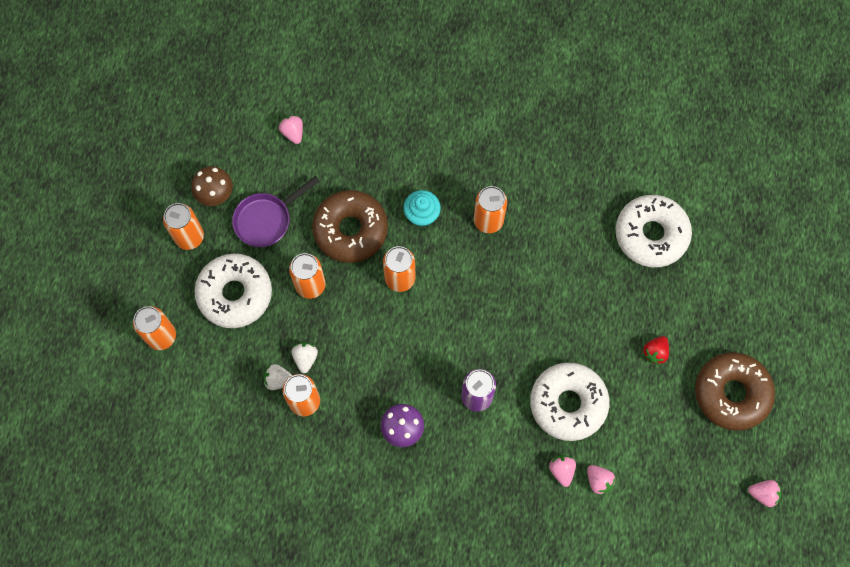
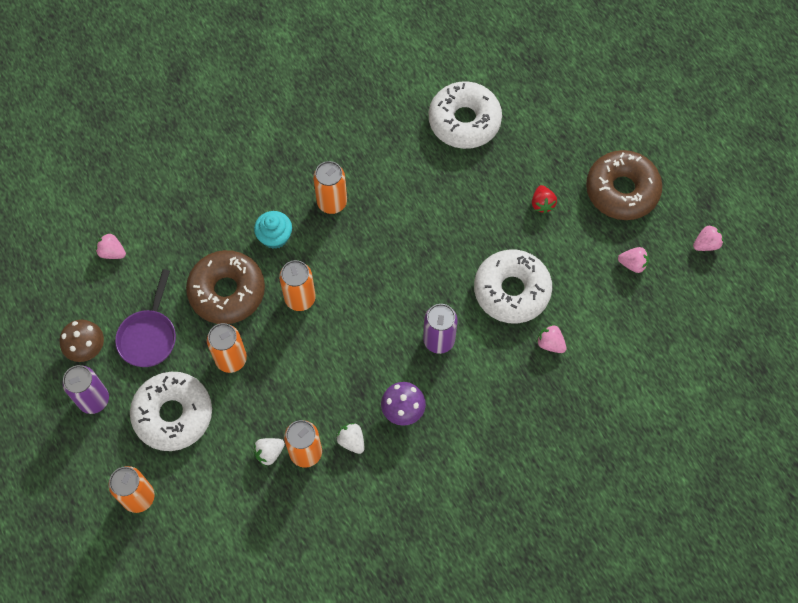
camera: 40 degrees left, 5 degrees down
orange can [163,203,204,250] -> purple can [62,365,109,414]
white strawberry [292,342,318,373] -> white strawberry moved to [336,423,364,454]
pink strawberry [587,465,615,495] -> pink strawberry moved to [618,247,649,273]

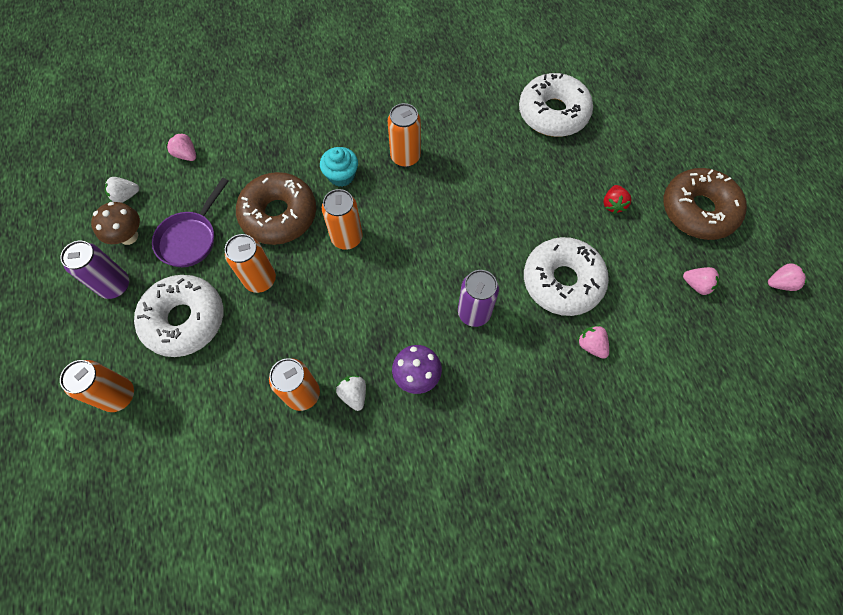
camera: 15 degrees right, 0 degrees up
white strawberry [253,438,285,466] -> white strawberry moved to [105,177,139,203]

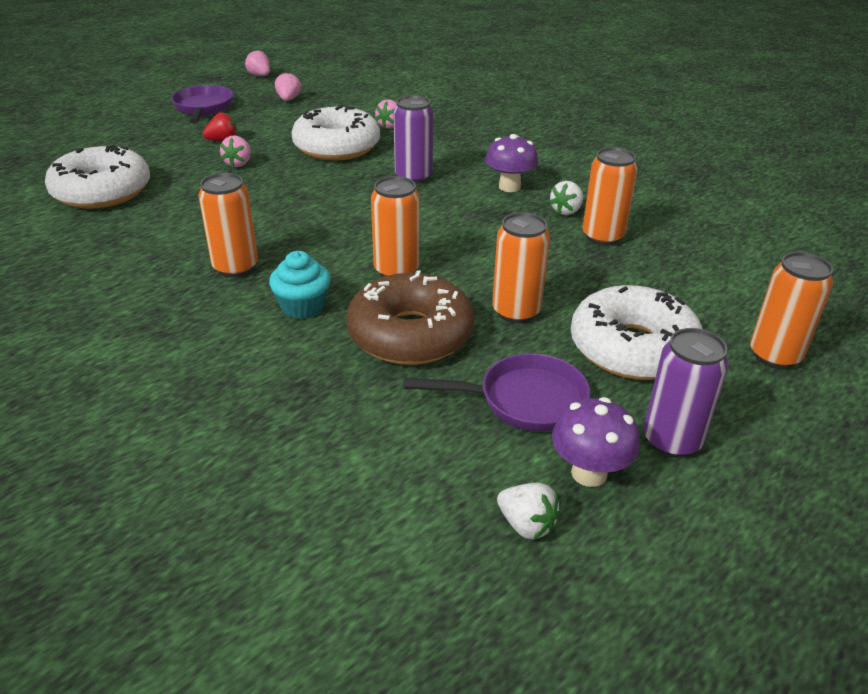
camera: 120 degrees left, 30 degrees down
brown mushroom [91,202,140,245] -> purple mushroom [552,397,640,487]
pink strawberry [166,133,196,161] -> pink strawberry moved to [220,135,251,167]
brown donut [664,168,747,240] -> purple pan [171,85,233,124]

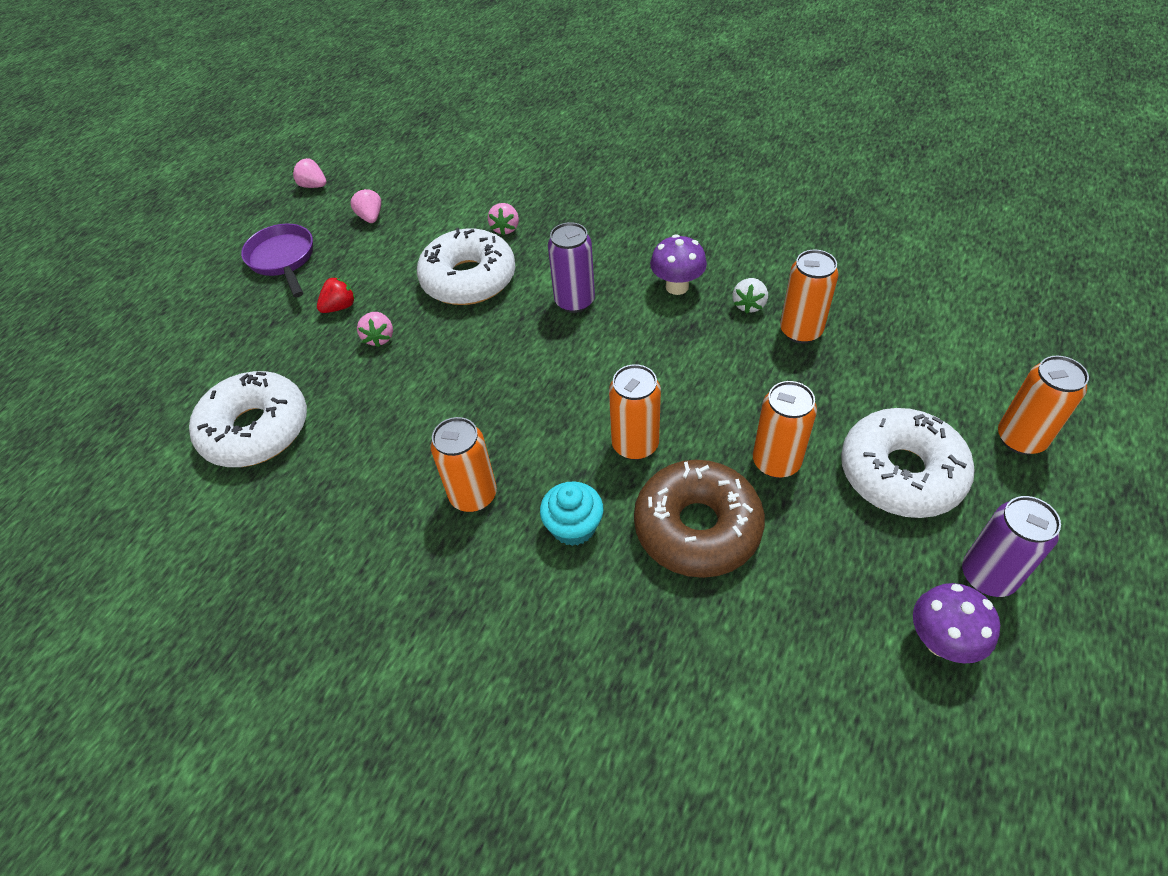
camera: 15 degrees left, 15 degrees up
purple pan [404,353,590,432] -> none
white strawberry [497,483,560,539] -> none

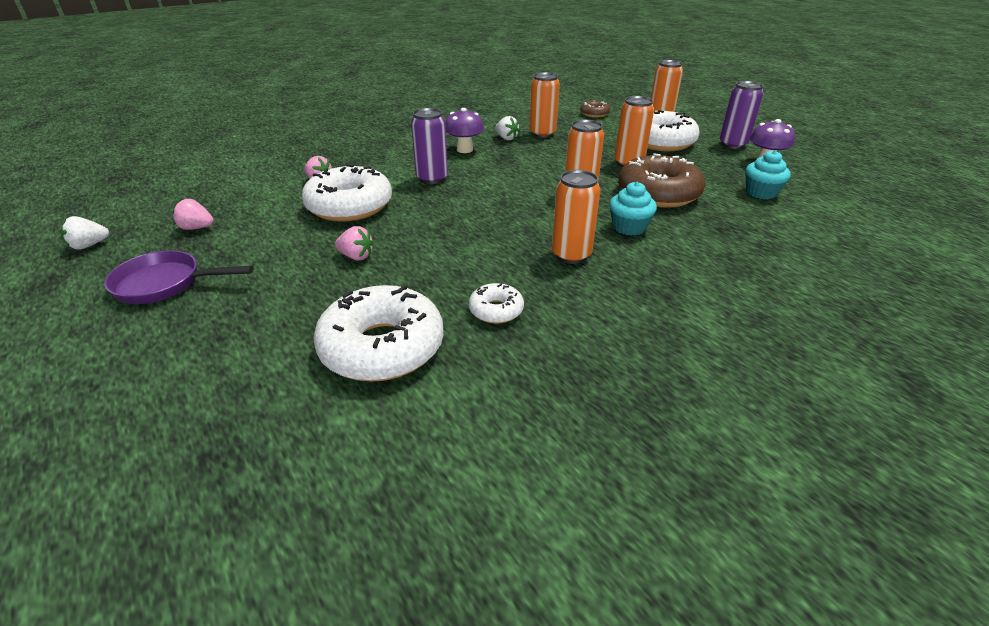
camera: 65 degrees left, 15 degrees down
pink strawberry [292,158,326,188] -> white strawberry [61,216,109,250]
red strawberry [317,277,355,313] -> none
none -> white donut [469,282,524,324]
none -> brown donut [580,100,610,118]
none -> turquoise cupcake [746,150,791,199]

